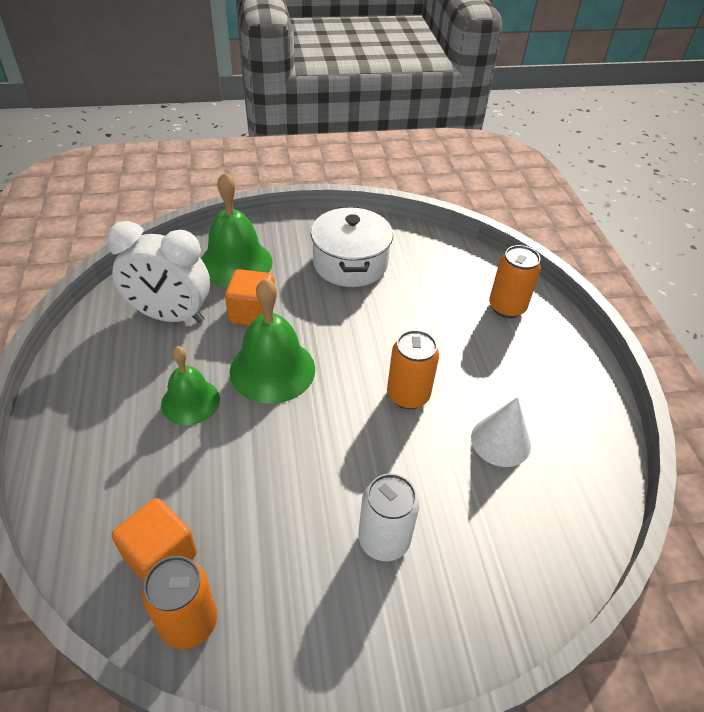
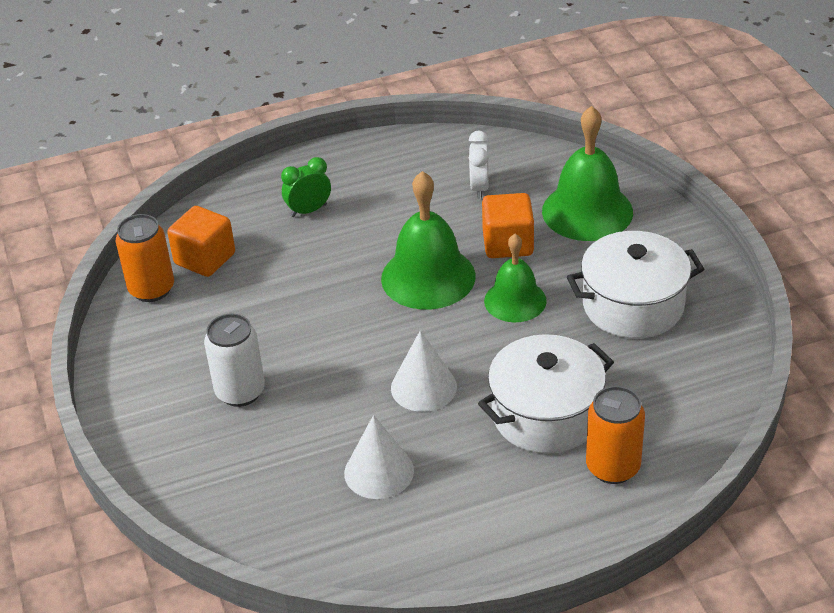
camera: 85 degrees right, 5 degrees down
white clock [107,221,210,323] -> white clock [469,130,489,199], size x0.50
green bell [161,346,220,425] -> green bell moved to [484,234,547,322]
orange can [387,330,439,409] -> white cone [391,330,457,412]
none -> green clock [281,157,331,217]
none -> white pot [478,334,614,454]

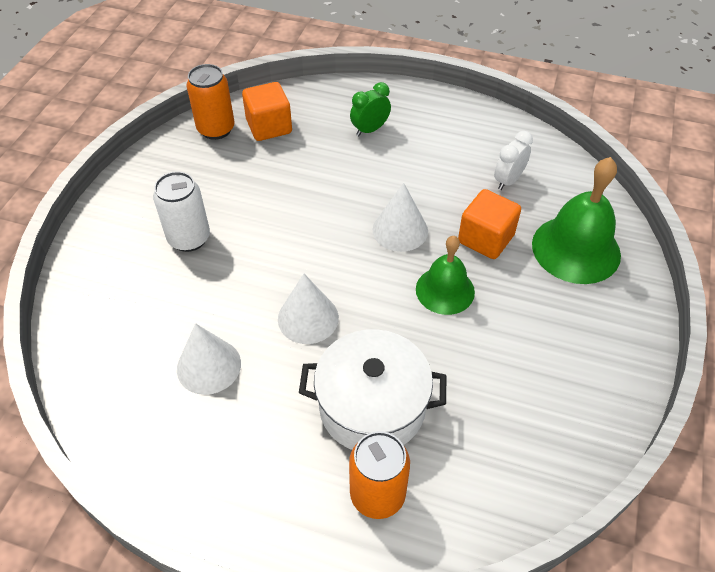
camera: 35 degrees right, 10 degrees up
green clock [281,157,331,217] -> green clock turned 45 degrees counterclockwise [350,82,391,136]
green bell [381,171,476,310] -> white cone [372,183,428,252]
white pot [567,231,704,338] -> none

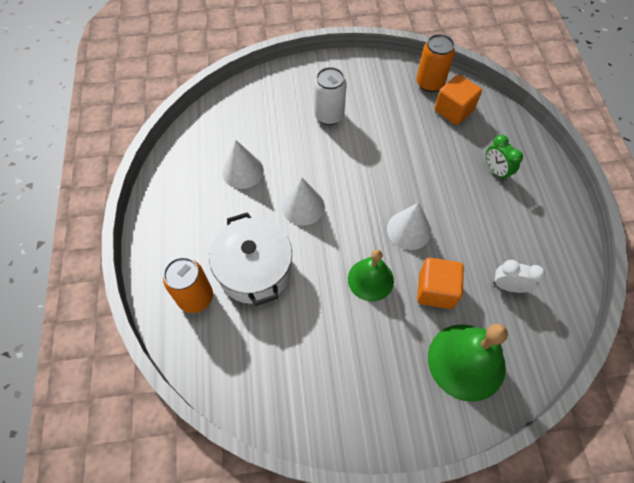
camera: 65 degrees right, 10 degrees up
green clock [350,82,391,136] -> green clock turned 150 degrees counterclockwise [486,135,523,181]

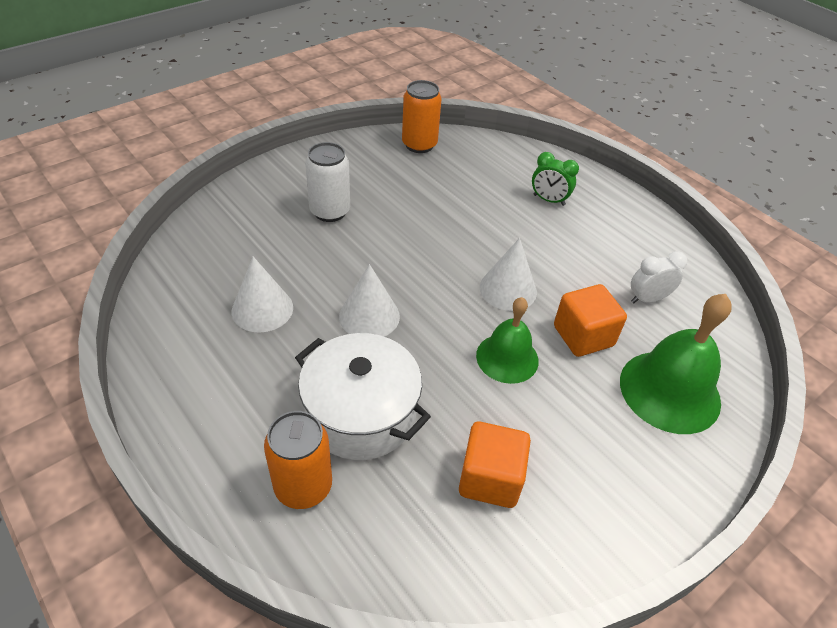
camera: 35 degrees left, 15 degrees down
orange cube [434,74,482,125] -> orange cube moved to [459,422,531,508]

